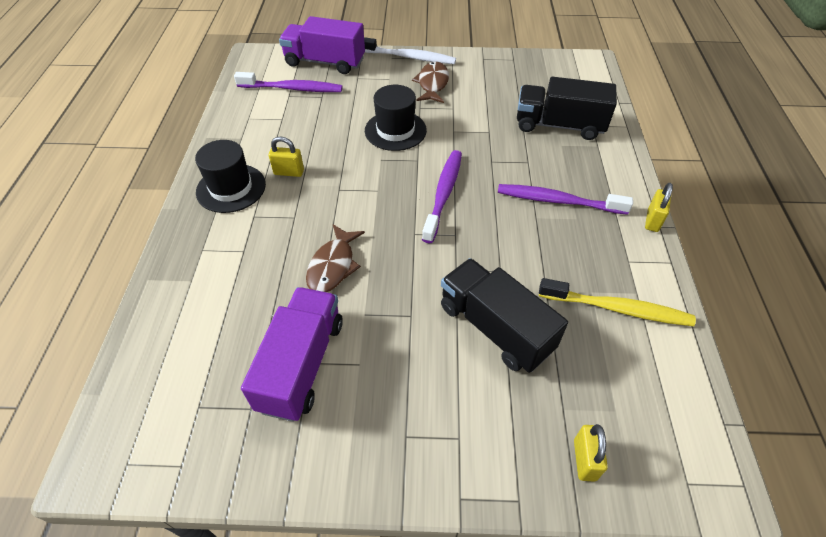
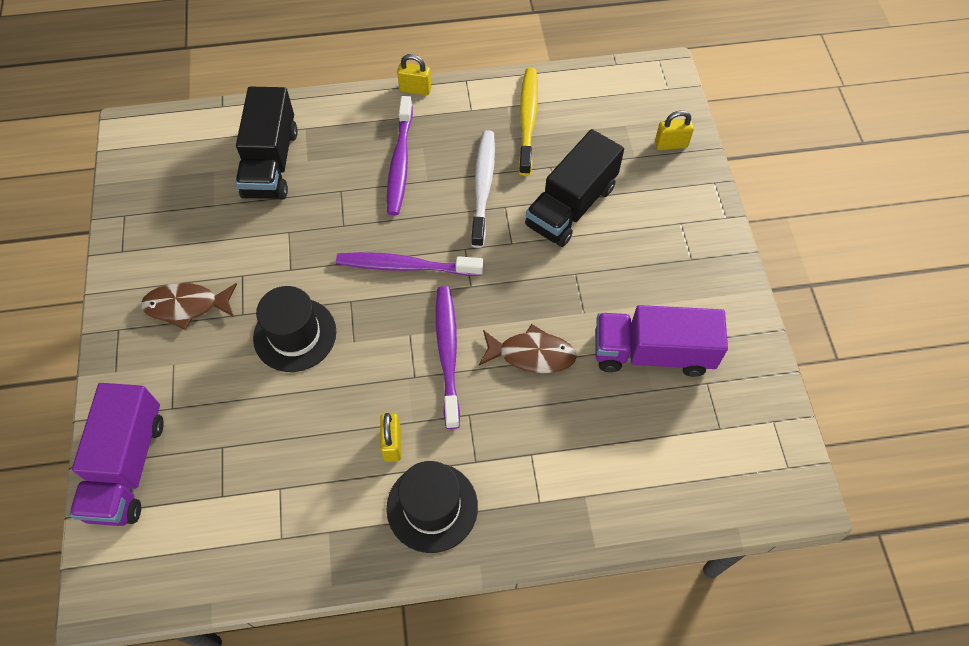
camera: 100 degrees left, 10 degrees up
purple toothbrush [234,72,343,92] -> purple toothbrush moved to [436,286,460,429]
white toothbrush [364,37,456,64] -> white toothbrush moved to [471,130,495,248]

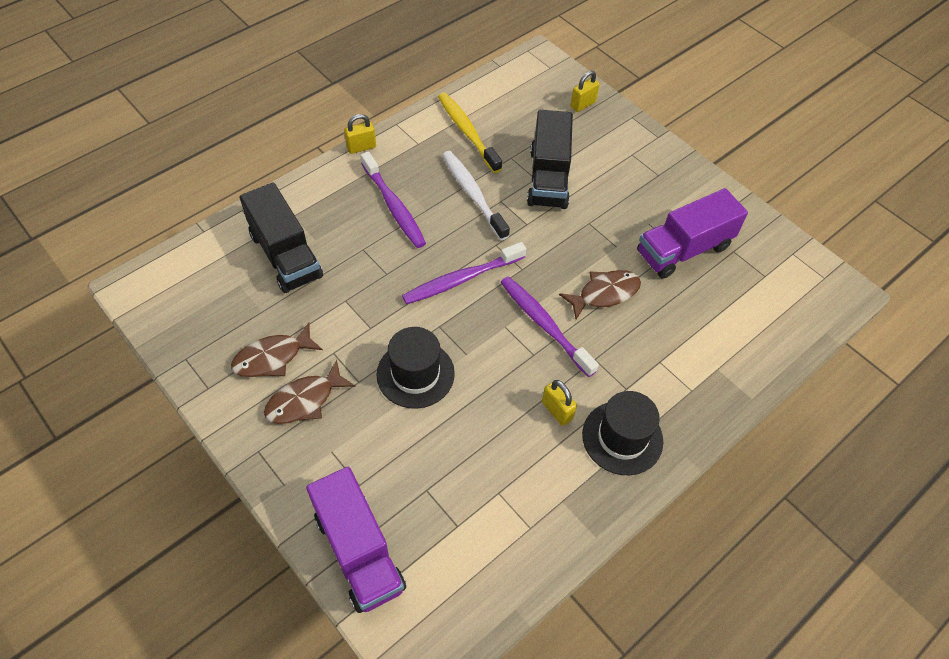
camera: 35 degrees left, 5 degrees down
none -> brown fish [231,323,323,377]

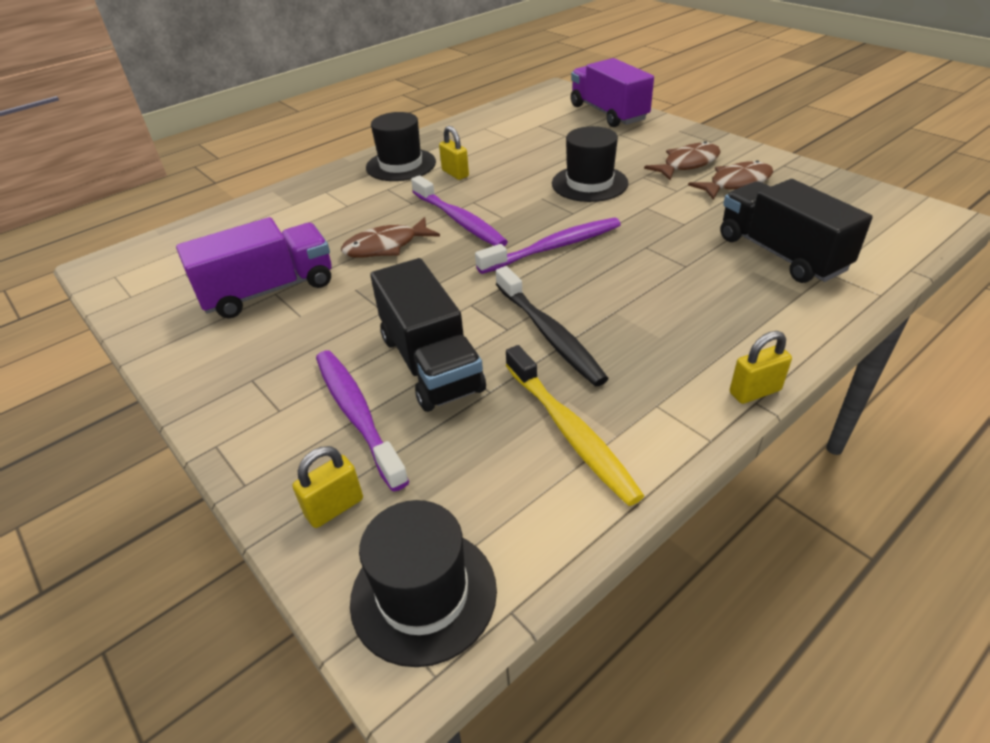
camera: 175 degrees left, 15 degrees down
purple toothbrush [361,151,426,248] -> purple toothbrush moved to [316,350,409,491]
white toothbrush [442,151,510,240] -> black toothbrush [496,266,609,386]
black truck [527,110,573,209] -> black truck turned 150 degrees clockwise [370,258,486,412]
none -> black hat [350,500,497,667]

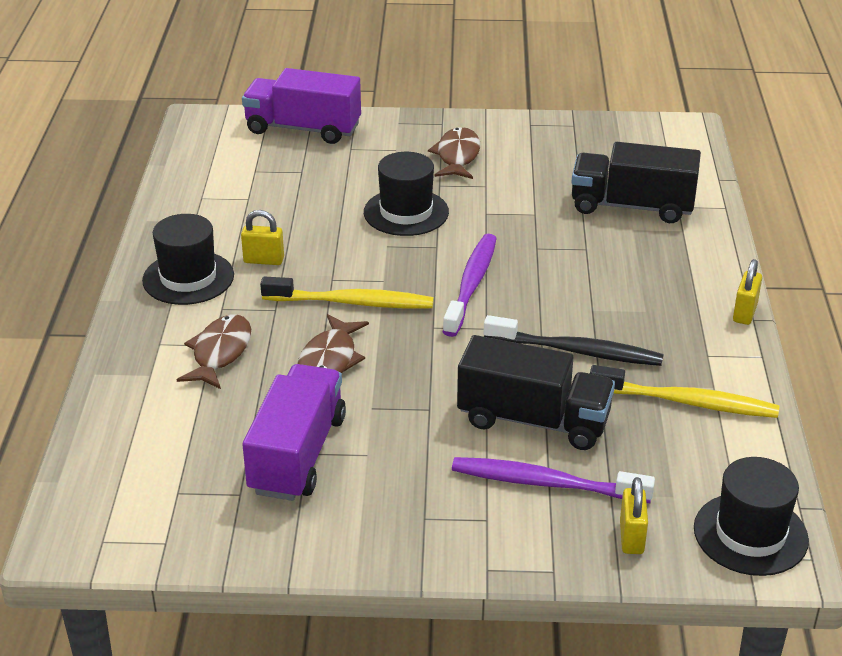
camera: 50 degrees left, 5 degrees down
purple toothbrush [411,175,508,246] -> yellow toothbrush [260,276,434,309]
brown fish [688,160,773,200] -> brown fish moved to [177,314,251,389]

